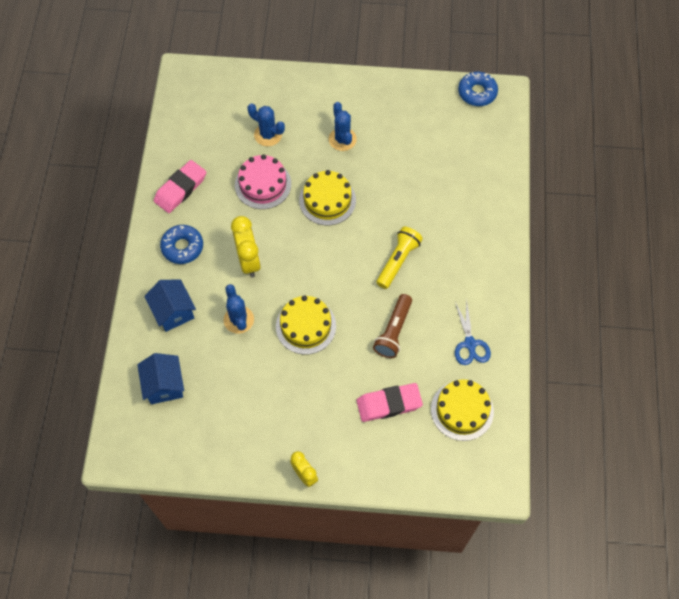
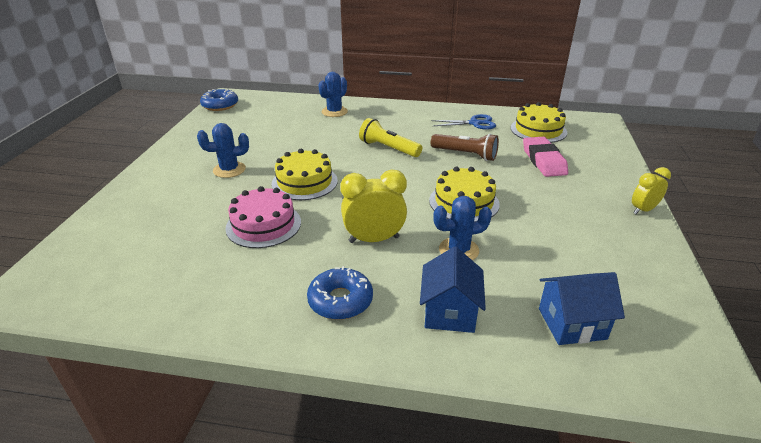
camera: 85 degrees left, 30 degrees down
blue house [144,279,196,332] -> blue house turned 60 degrees counterclockwise [420,246,486,333]
pink eraser [154,160,206,213] -> none
blue cactus [247,104,285,146] -> blue cactus moved to [318,72,348,117]

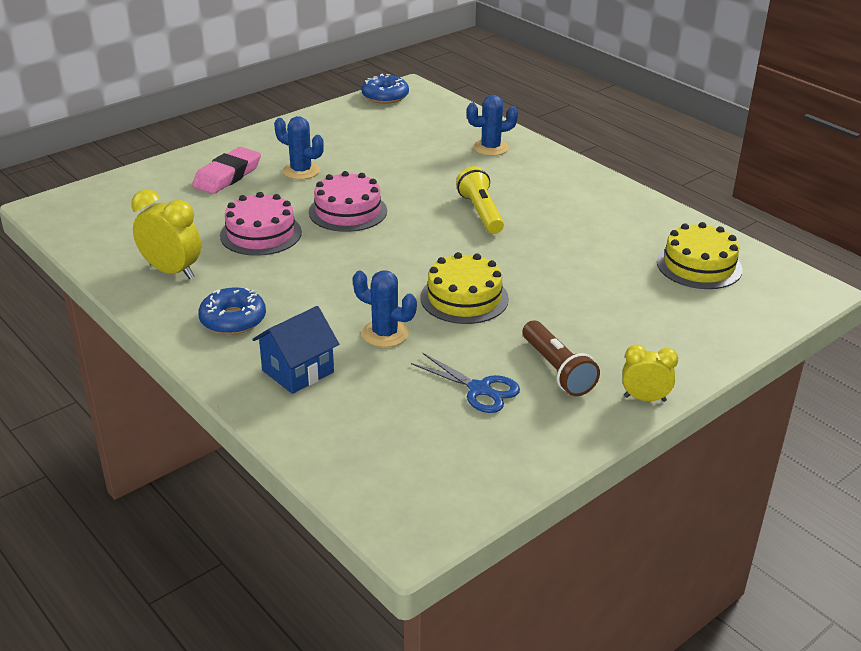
camera: 40 degrees right, 0 degrees up
yellow cake [271,149,338,200] -> pink cake [309,171,387,232]
yellow clock [340,170,407,243] -> yellow clock moved to [131,189,201,279]
blue scissors [431,114,496,130] -> blue scissors moved to [411,353,520,413]
brown flashlight [431,134,499,161] -> brown flashlight moved to [523,321,600,396]
pink eraser [523,137,568,177] -> pink eraser moved to [192,147,261,194]
blue house [539,272,625,345] -> none

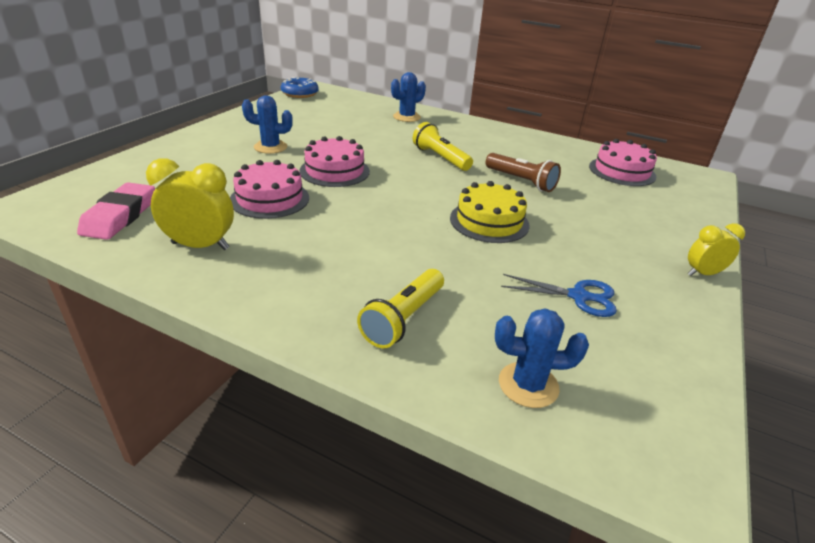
camera: 25 degrees left, 0 degrees up
pink eraser [192,147,261,194] -> pink eraser moved to [77,183,155,240]
blue donut [198,287,266,335] -> none
blue house [252,306,339,394] -> yellow flashlight [357,269,444,348]
blue cactus [353,270,417,347] -> blue cactus moved to [495,308,589,408]
brown flashlight [523,321,600,396] -> brown flashlight moved to [486,153,561,192]
yellow cake [657,222,743,289] -> pink cake [589,139,657,186]

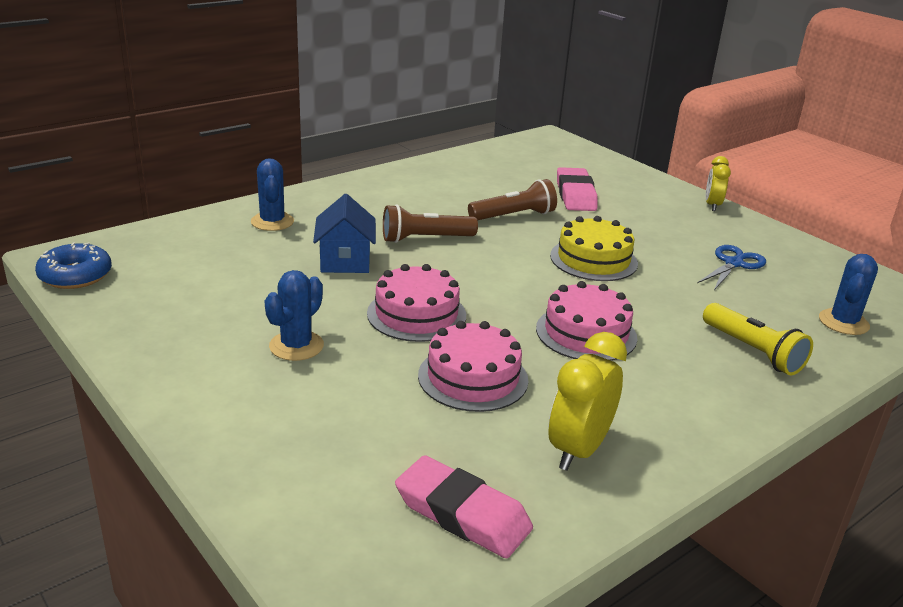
camera: 65 degrees left, 5 degrees down
yellow flashlight [413,122,473,171] -> brown flashlight [383,204,478,243]
pink cake [589,139,657,186] -> pink cake moved to [536,281,637,361]
none -> blue house [313,194,376,273]
none -> pink eraser [557,167,598,211]

